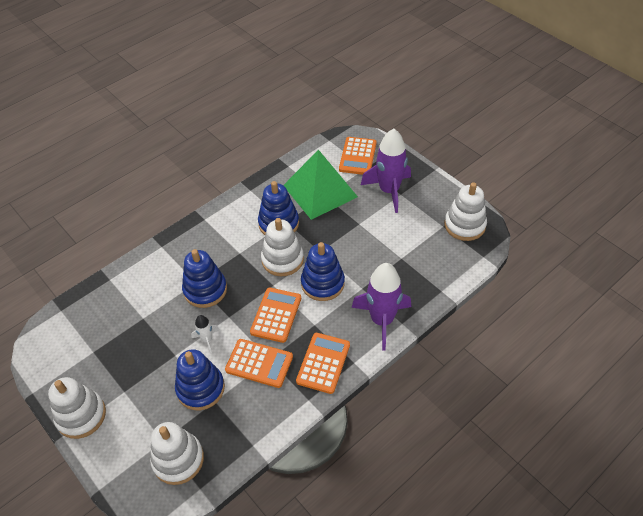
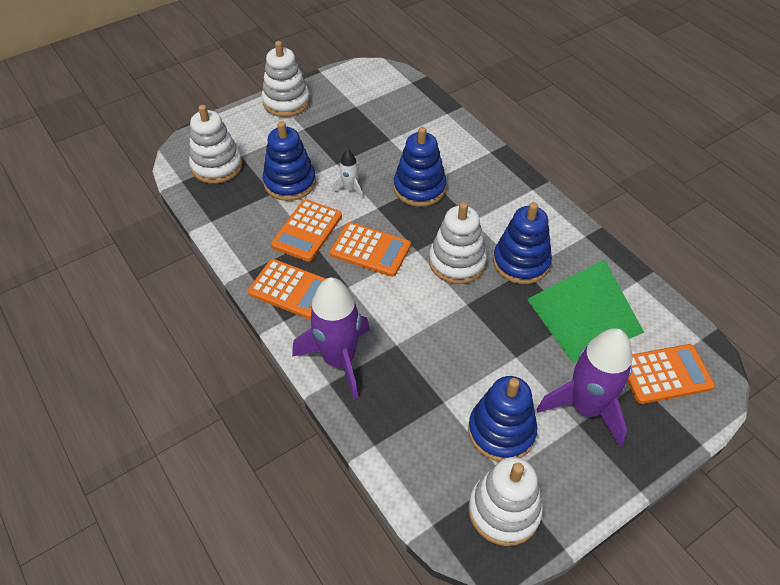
camera: 95 degrees right, 0 degrees up
blue stacking toy [301,242,345,301] -> blue stacking toy moved to [468,376,537,462]
orange calculator [339,137,377,175] -> orange calculator turned 150 degrees clockwise [627,344,715,404]

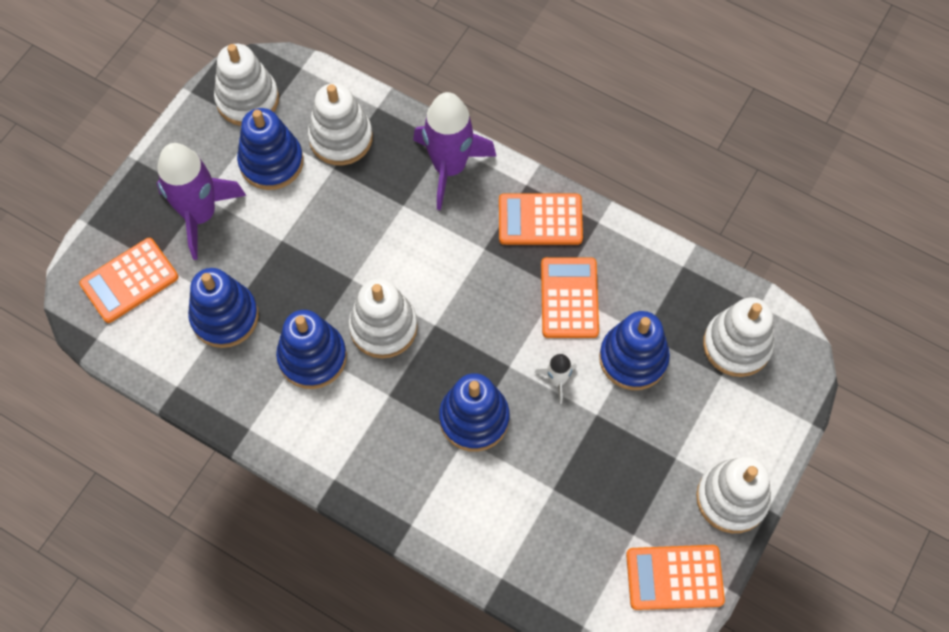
camera: 155 degrees right, 15 degrees up
orange calculator [330,222,411,277] -> orange calculator moved to [626,545,725,610]
green pyramid [527,259,644,363] -> blue stacking toy [188,268,259,348]
none -> white stacking toy [308,83,373,165]

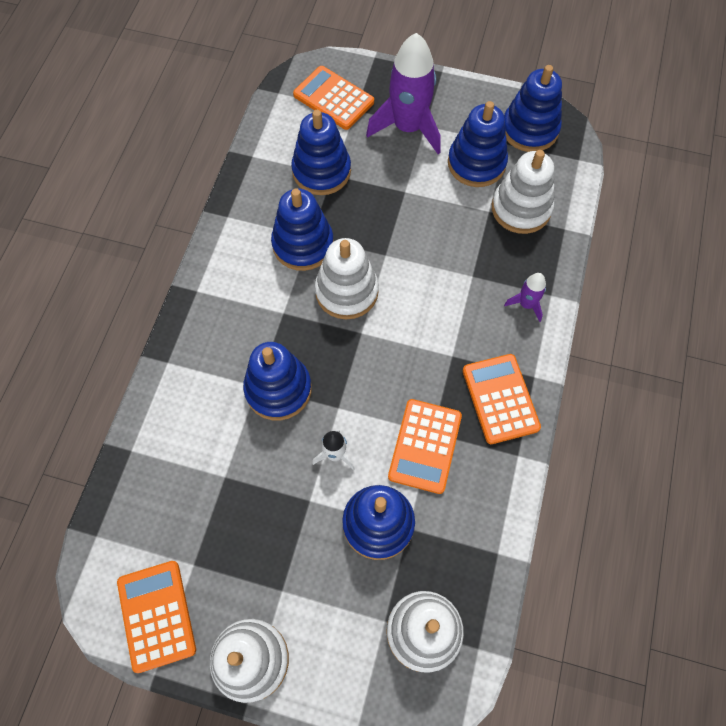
camera: 75 degrees right, 0 degrees up
white stacking toy [214,44,279,126] -> blue stacking toy [504,65,562,152]
purple rocket [413,92,497,210] -> purple rocket [504,273,546,322], size x0.47
orange calculator [541,257,599,338] -> orange calculator turned 120 degrees clockwise [388,399,462,494]

